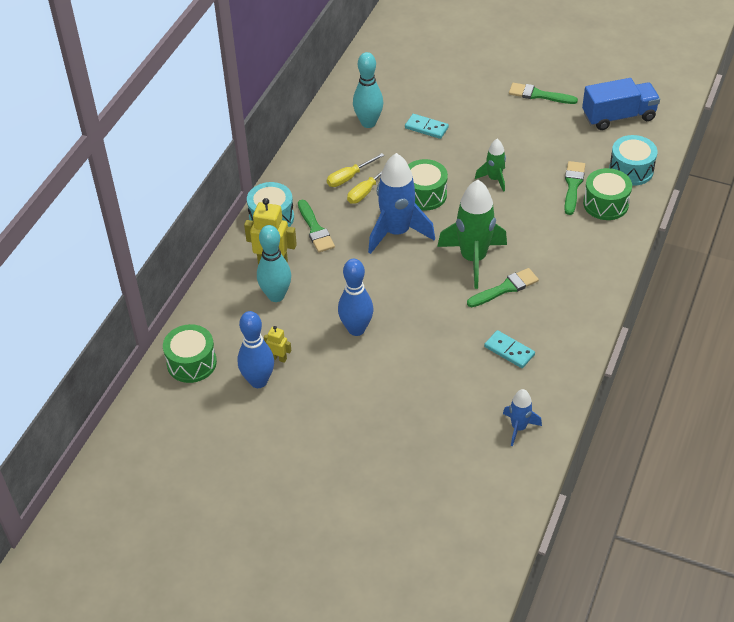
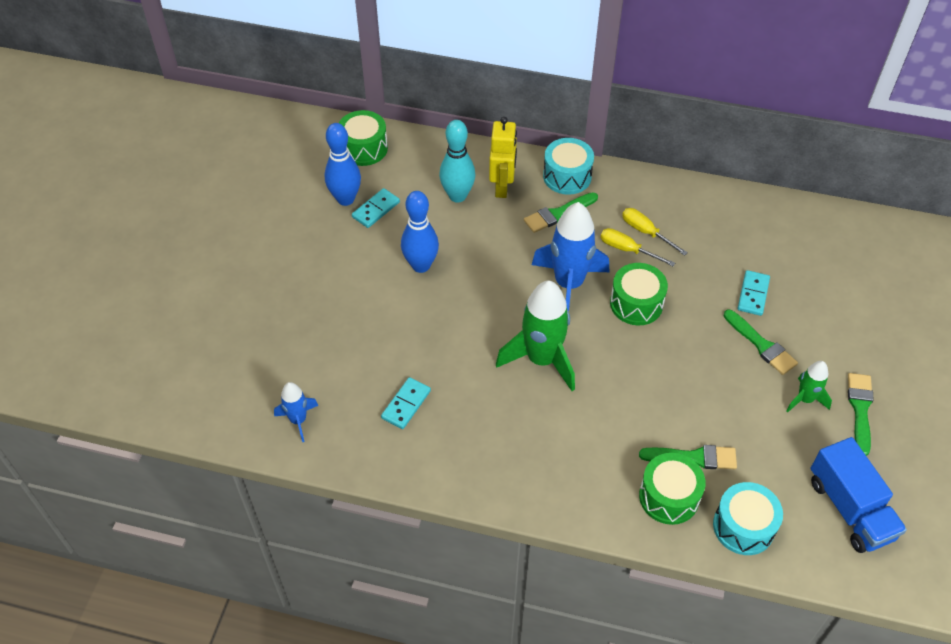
camera: 80 degrees right, 5 degrees up
yellow robot [264,326,291,363] -> turquoise domino [352,188,400,228]
turquoise bowling pin [353,52,383,128] -> none
green brush [467,268,539,307] -> green brush moved to [724,310,798,375]
green rocket [475,139,506,192] -> green rocket moved to [786,361,832,413]

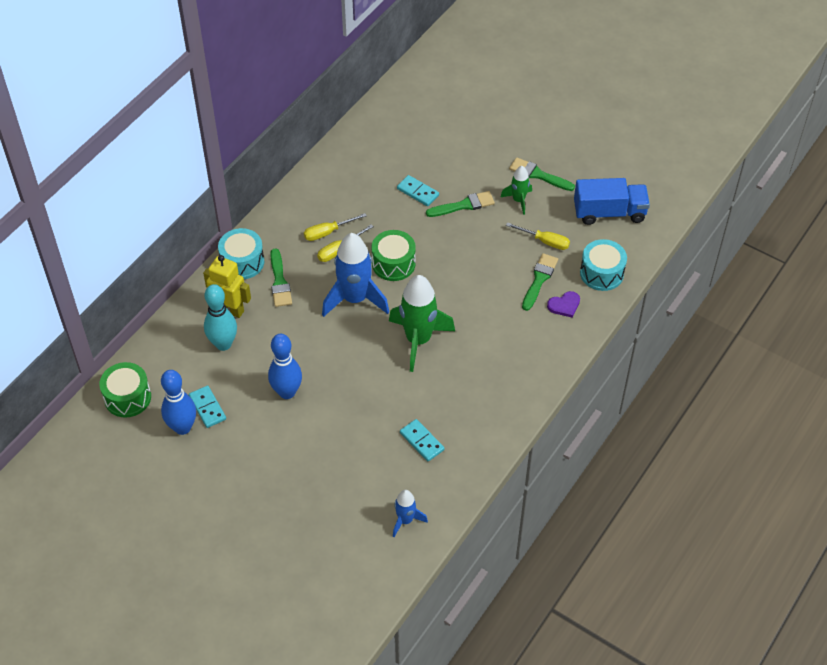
camera: 70 degrees left, 0 degrees up
green drum [639,453,705,525] -> purple heart [547,291,580,318]
none -> yellow screwdriver [506,222,570,250]

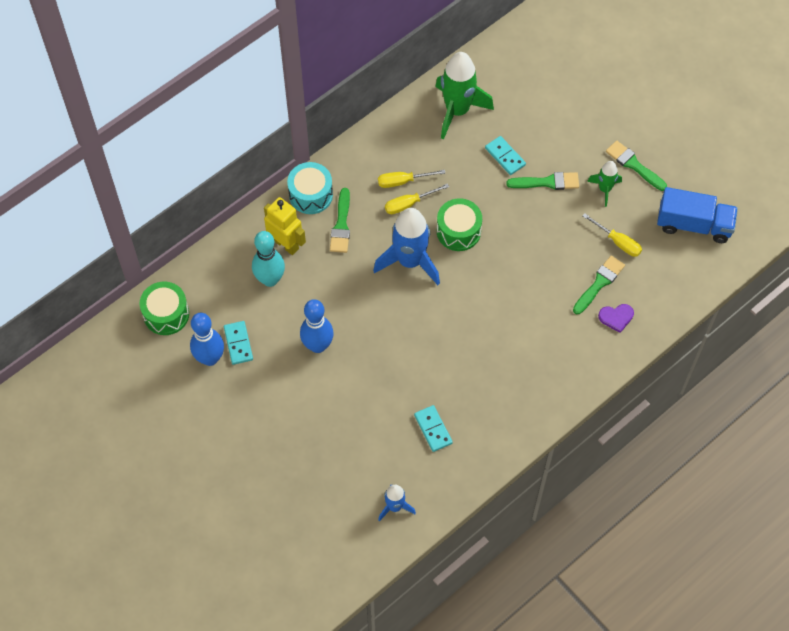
camera: 15 degrees right, 10 degrees up
green rocket [389,275,455,372] -> green rocket moved to [435,52,494,140]
turquoise drum [580,239,627,291] -> none

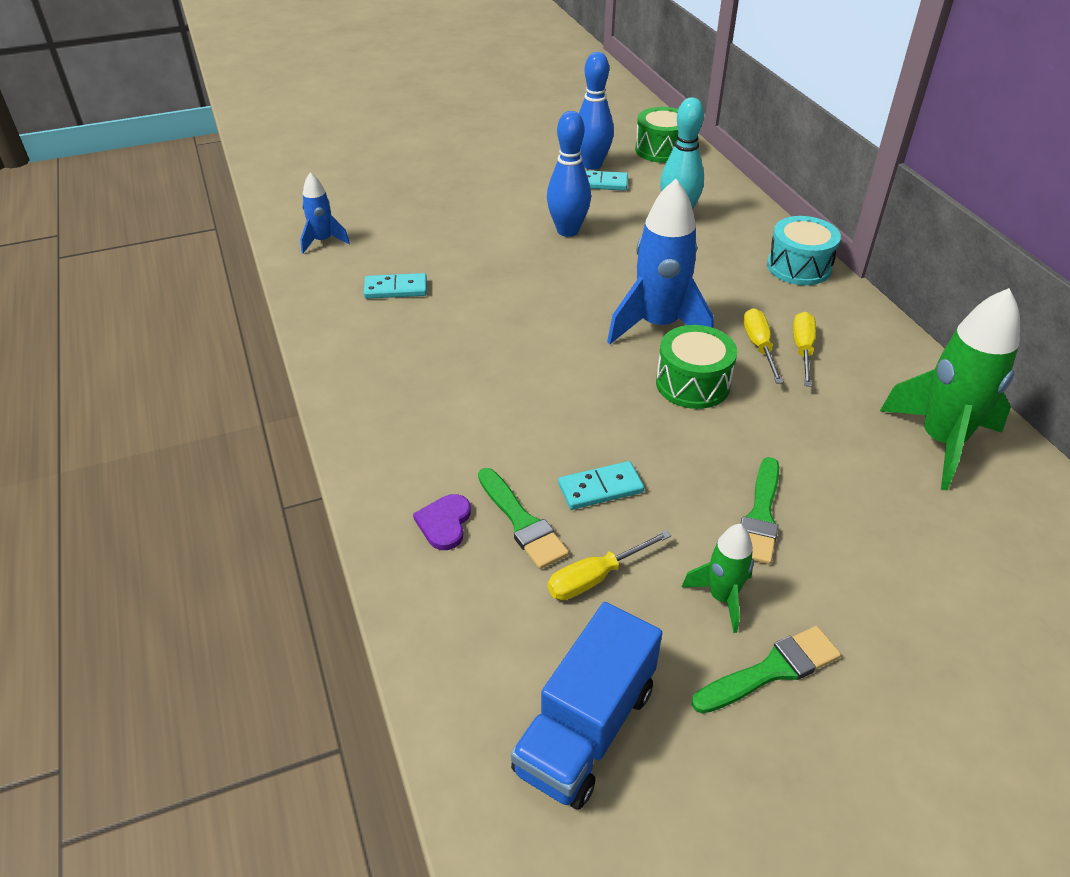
camera: 110 degrees right, 20 degrees down
yellow robot [264,197,306,255] -> none
green brush [330,188,350,253] -> none
turquoise domino [485,136,526,175] -> turquoise domino moved to [558,461,644,510]

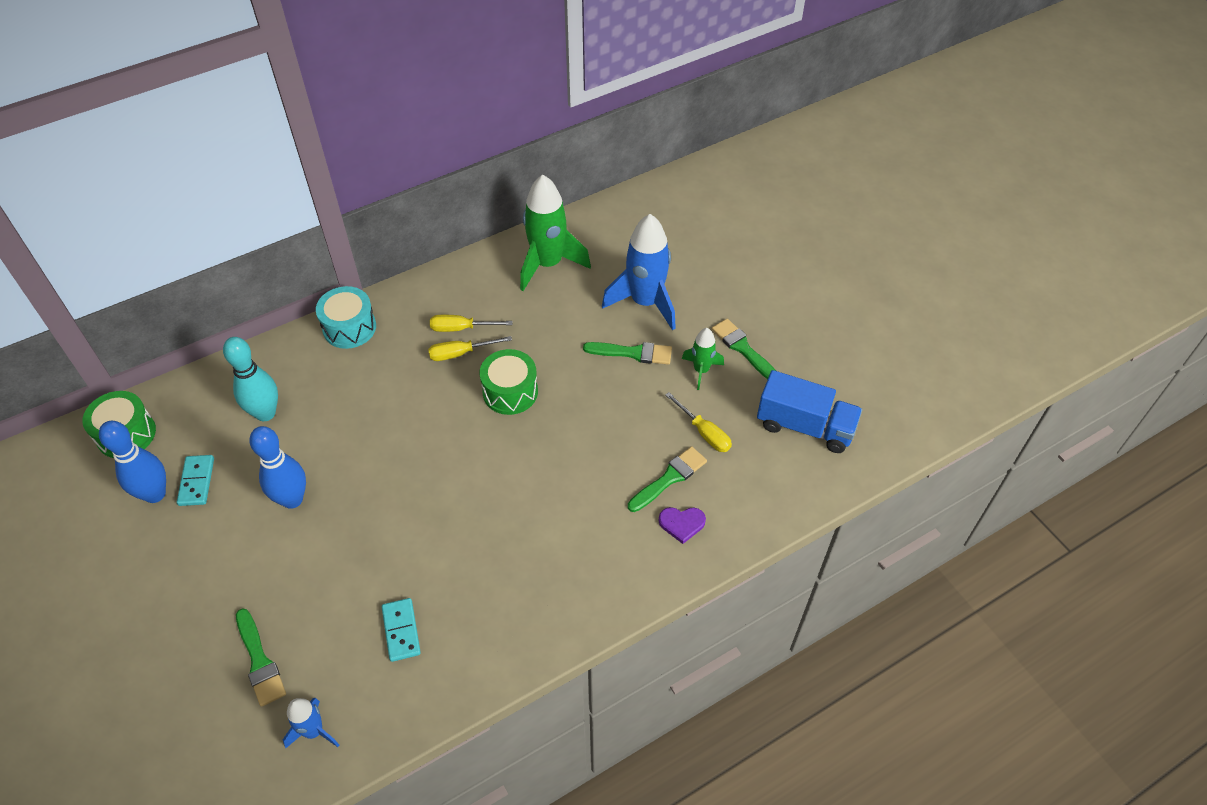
camera: 100 degrees left, 10 degrees up
turquoise domino [558,461,644,510] -> none
blue rocket [607,179,714,344] -> blue rocket moved to [602,214,676,330]
none -> green brush [236,608,286,707]

